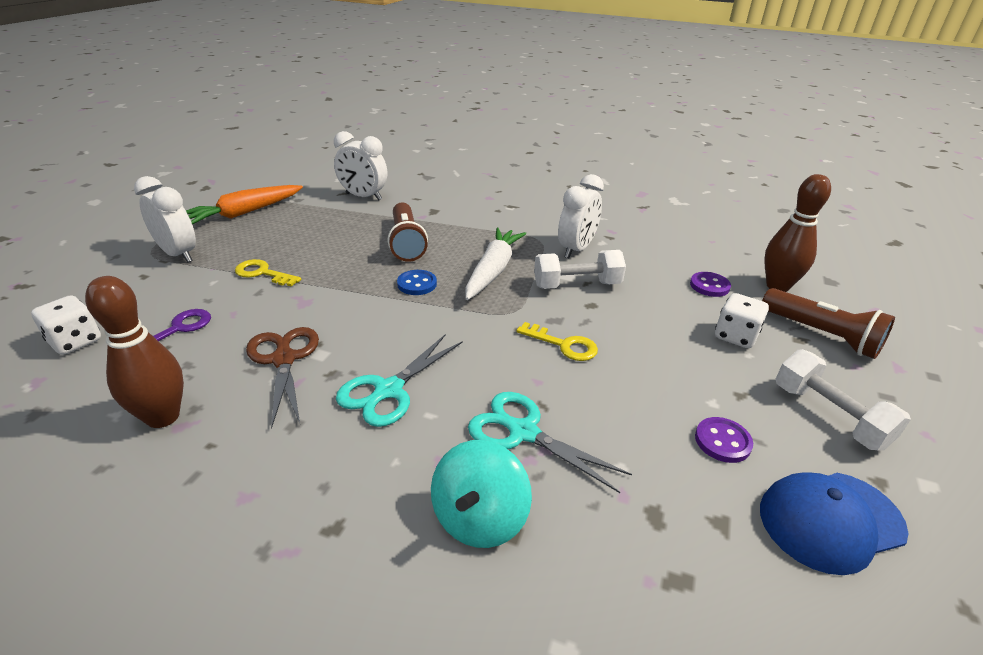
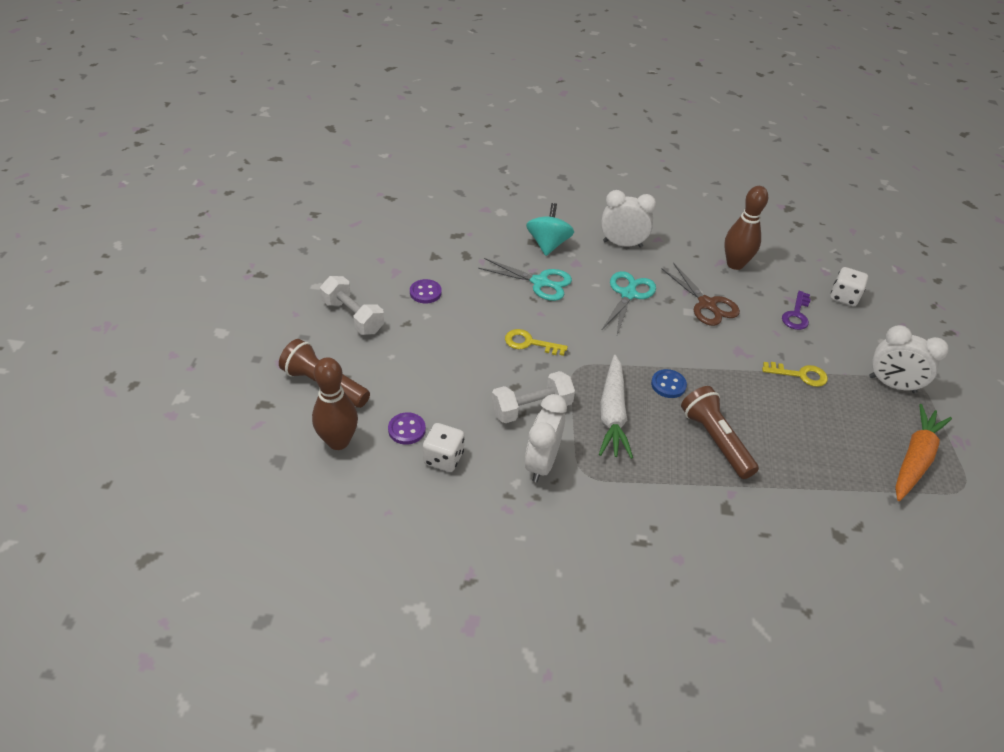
camera: 165 degrees right, 10 degrees up
white clock [334,131,387,200] -> white clock moved to [601,190,656,248]
white dice [715,293,769,348] -> white dice moved to [423,423,464,472]
blue cap [760,473,909,575] -> none

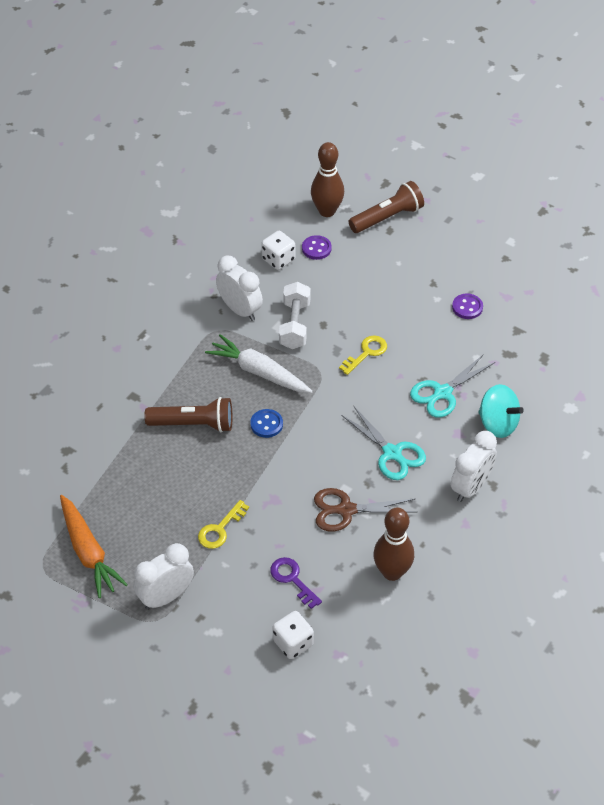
camera: 120 degrees right, 5 degrees up
white dumbbell [320,276,384,335] -> none

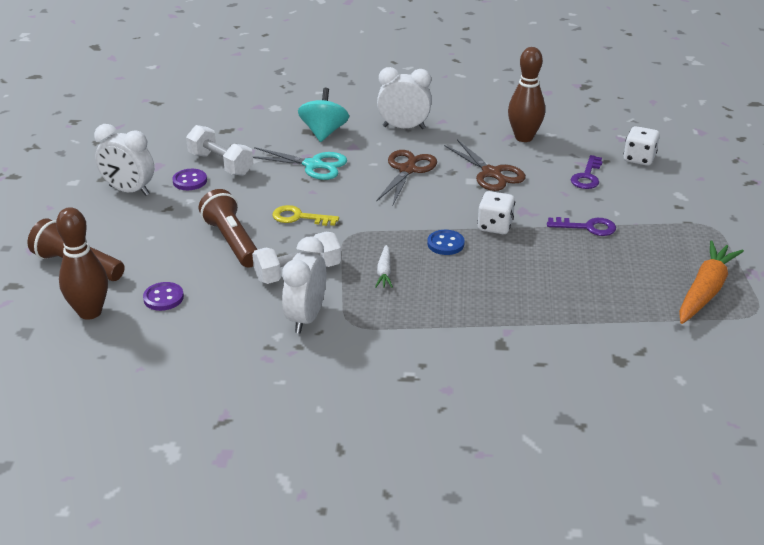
camera: 120 degrees left, 15 degrees down
white clock [134,543,194,610] -> white clock moved to [94,124,154,196]
brown flashlight [145,397,232,432] -> brown flashlight moved to [199,189,258,267]
yellow key [198,500,249,549] -> purple key [547,217,616,236]
white carrot [205,334,313,393] -> white carrot [375,245,393,288], size x0.50
white dice [261,231,295,270] -> white dice moved to [477,191,515,234]
turquoise scissors [341,407,426,480] -> brown scissors [376,150,437,205]
none -> white dumbbell [186,125,253,176]

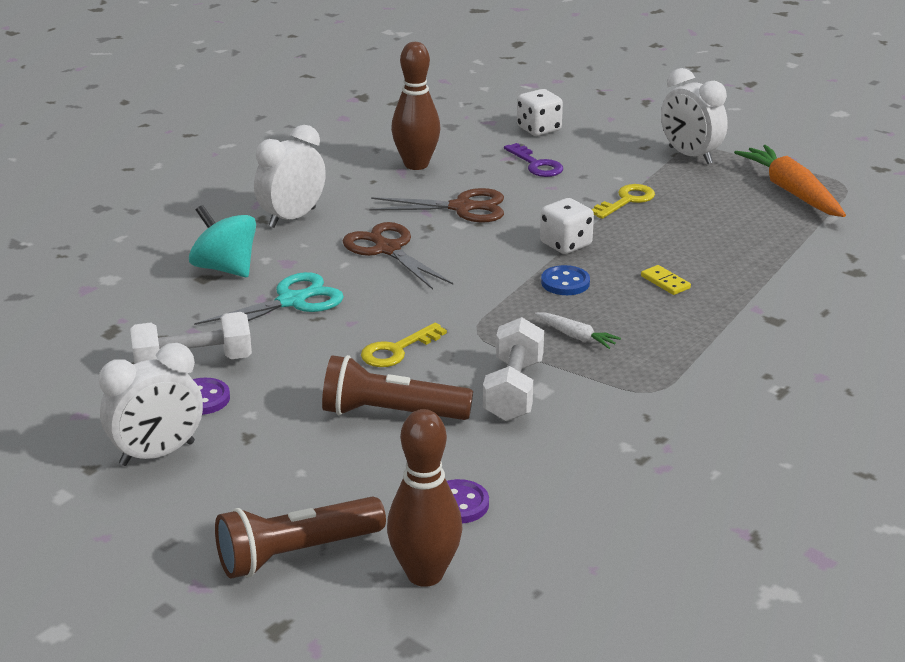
camera: 55 degrees left, 5 degrees down
white clock [282,237,326,333] -> white clock moved to [661,68,728,164]
purple key [547,217,616,236] -> yellow key [592,184,655,219]
none -> yellow domino [641,265,691,295]

